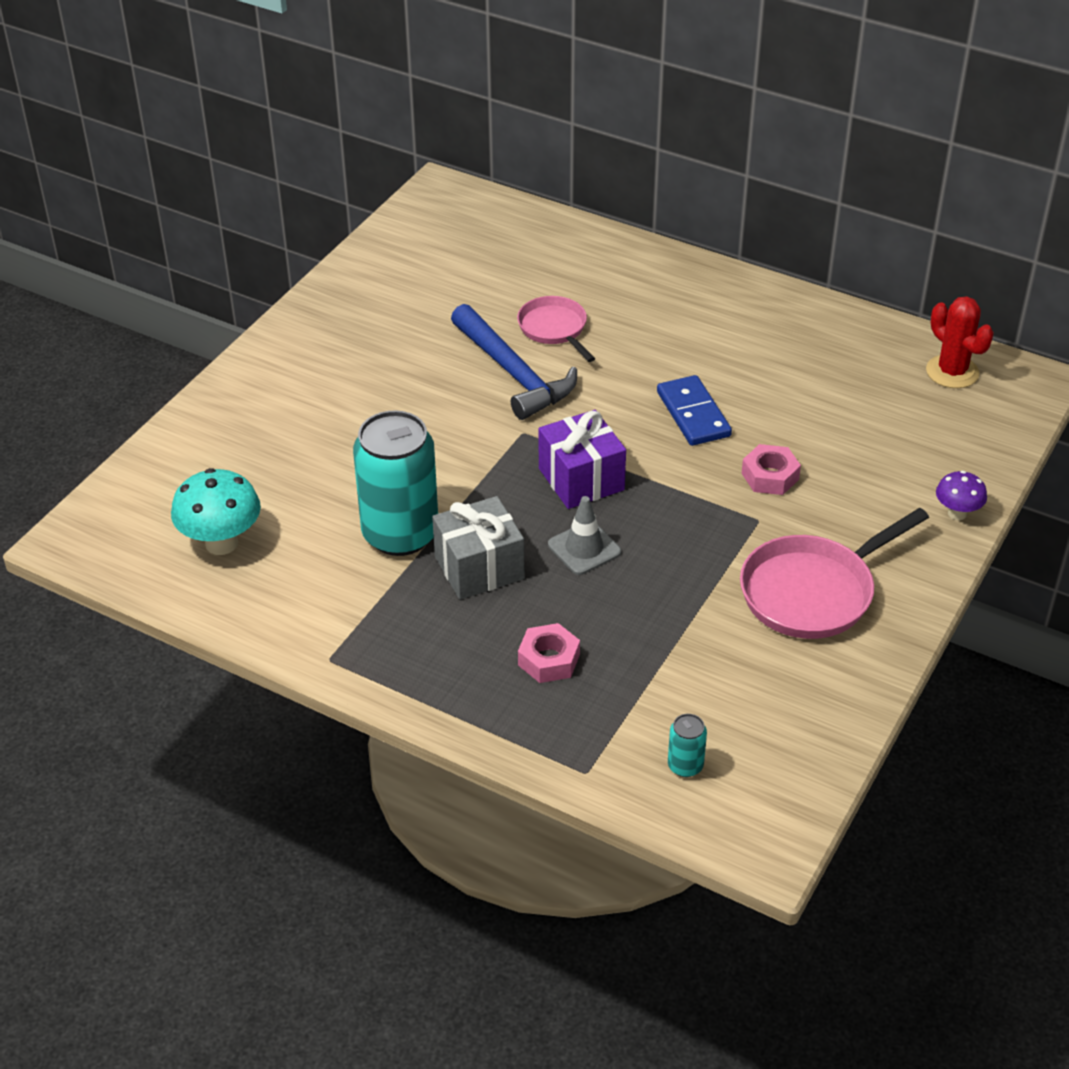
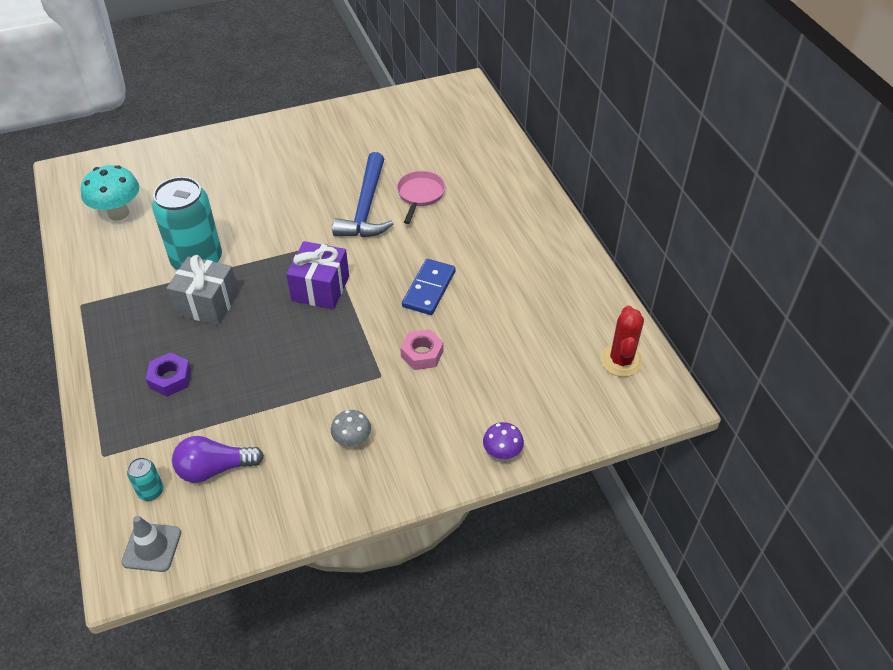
camera: 40 degrees right, 5 degrees up
pink nut [518,623,580,683] -> purple nut [146,352,191,397]
grey traffic cone [548,496,621,575] -> grey traffic cone moved to [121,516,181,572]
pink pan [740,508,929,639] -> grey mushroom [331,410,371,447]
none -> purple light bulb [172,436,264,483]

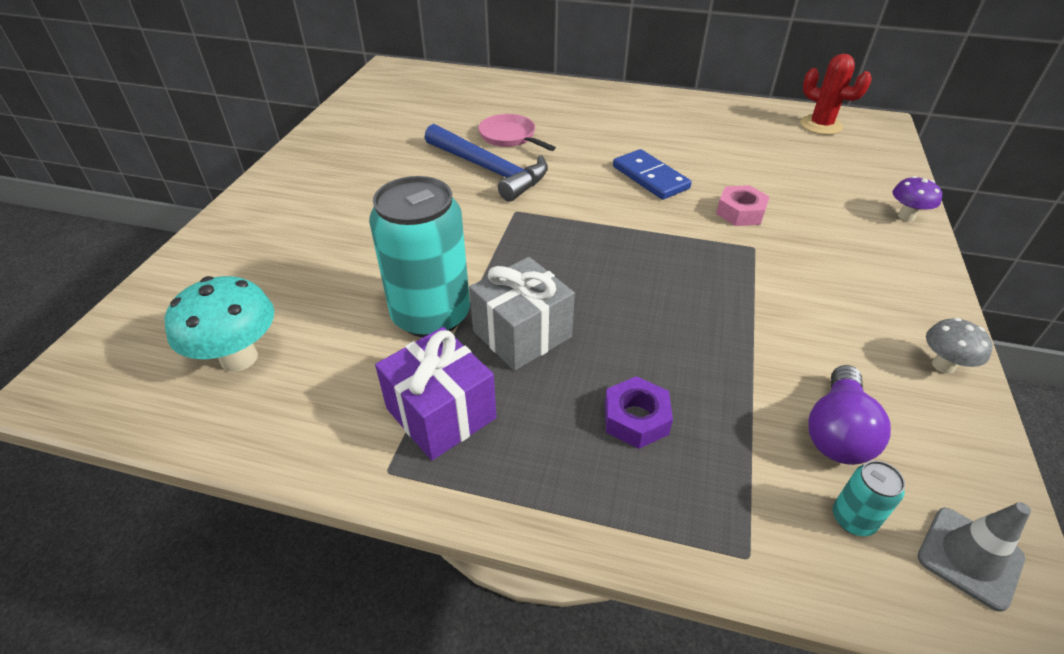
camera: 55 degrees left, 5 degrees down
purple gift [286,241,349,309] -> purple gift moved to [375,327,496,460]
grey mushroom [331,410,371,447] -> grey mushroom moved to [926,318,993,374]

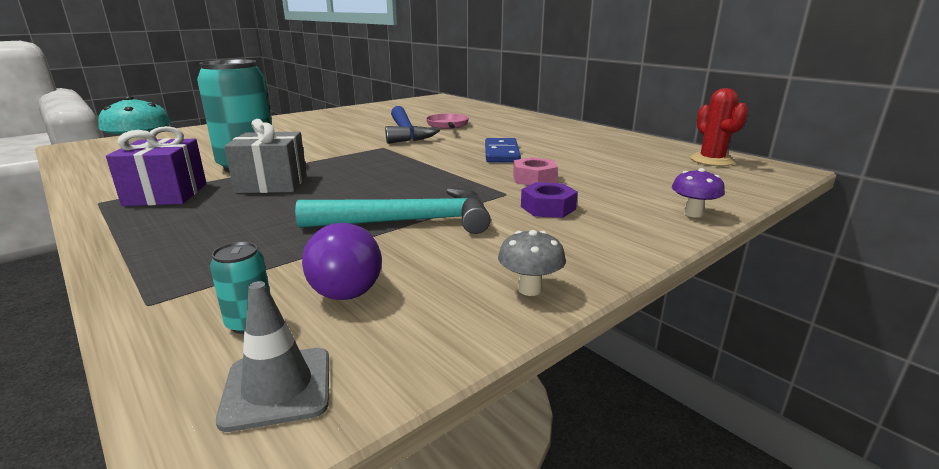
camera: 35 degrees right, 20 degrees down
purple nut [605,376,673,449] -> purple nut moved to [521,182,578,218]
purple light bulb [808,365,891,465] -> purple light bulb turned 60 degrees counterclockwise [302,223,382,300]
none -> turquoise hammer [295,188,491,234]

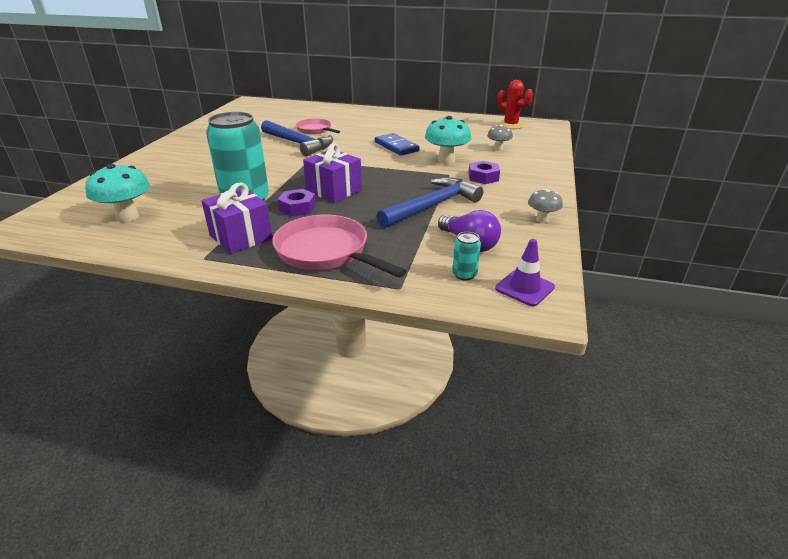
camera: 35 degrees left, 10 degrees up
grey traffic cone [216,281,329,432] -> purple traffic cone [495,239,555,306]
grey gift [224,119,307,193] -> purple nut [278,189,316,217]
turquoise hammer [295,188,491,234] -> blue hammer [377,177,483,228]
pink nut [513,157,558,185] -> turquoise mushroom [425,116,471,164]
purple mushroom [672,168,725,218] -> none
none -> pink pan [272,214,407,278]
none -> purple gift [303,143,362,203]
none -> grey mushroom [487,125,513,151]

